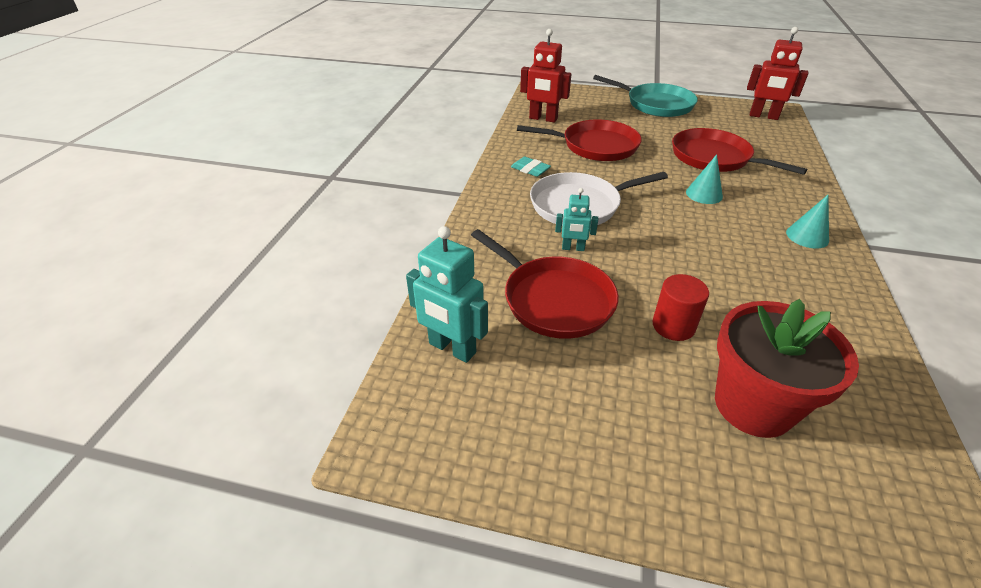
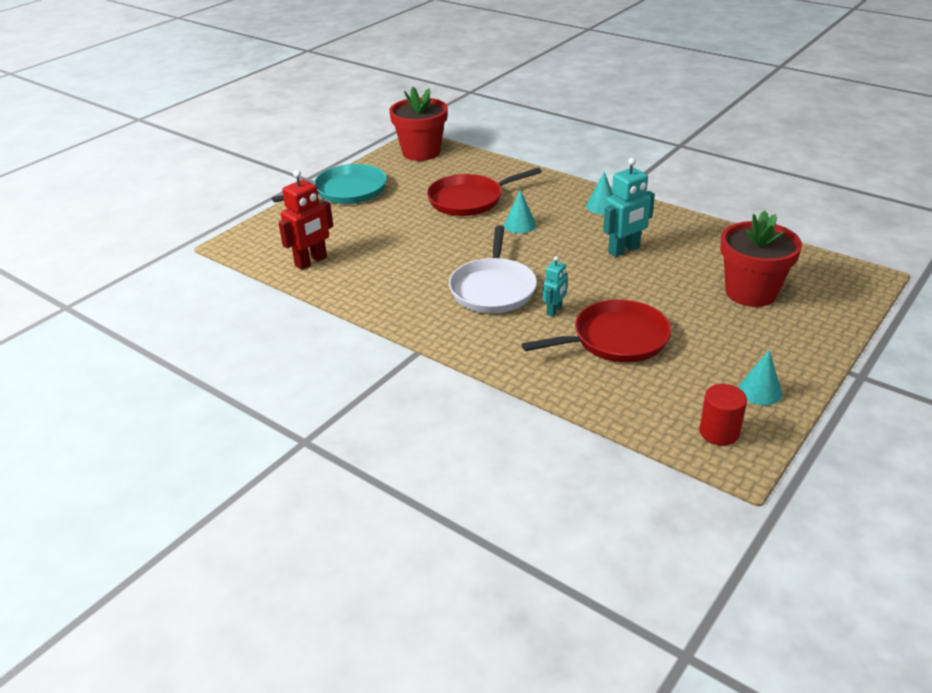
camera: 65 degrees left, 5 degrees down
turquoise robot [406,226,488,363] -> turquoise robot moved to [603,158,655,257]
turquoise eraser [511,157,551,177] -> none
red pan [517,120,642,161] -> none
red cylinder [652,274,709,341] -> red cylinder moved to [699,384,747,446]
red robot [747,27,809,120] -> red flower pot [389,87,448,161]
none -> turquoise cone [738,350,782,405]

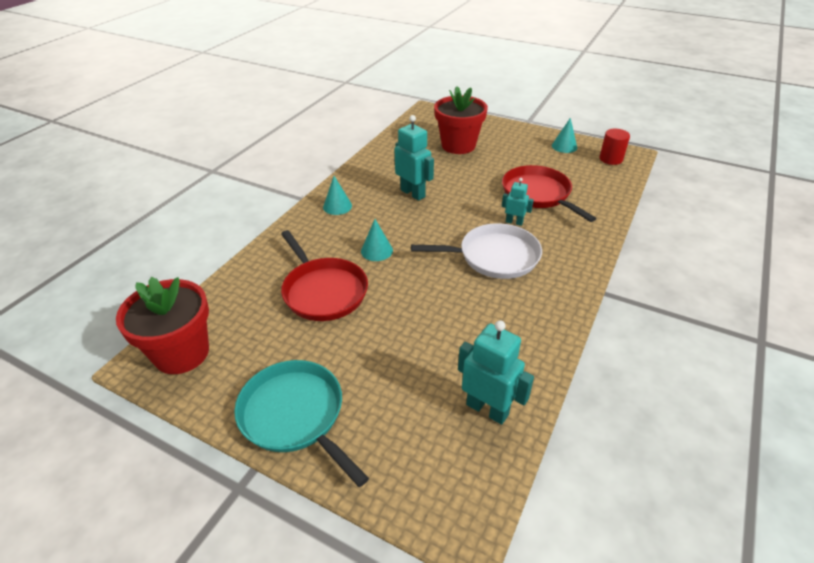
camera: 100 degrees left, 5 degrees up
red robot [278,170,333,270] -> turquoise robot [458,320,534,425]

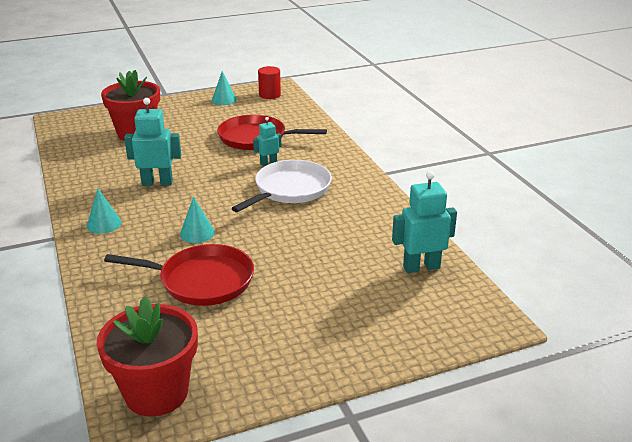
camera: 50 degrees left, 10 degrees down
turquoise pan [234,360,369,487] -> none

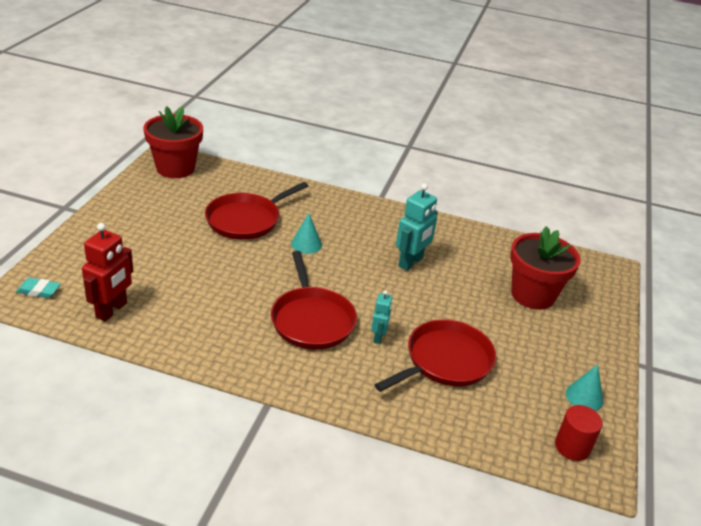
camera: 125 degrees right, 5 degrees up
turquoise cone [87,188,122,234] -> none
white pan [232,160,332,212] -> red pan [271,251,357,350]
turquoise robot [392,171,457,273] -> red robot [82,223,133,321]
none -> turquoise eraser [16,278,61,298]

